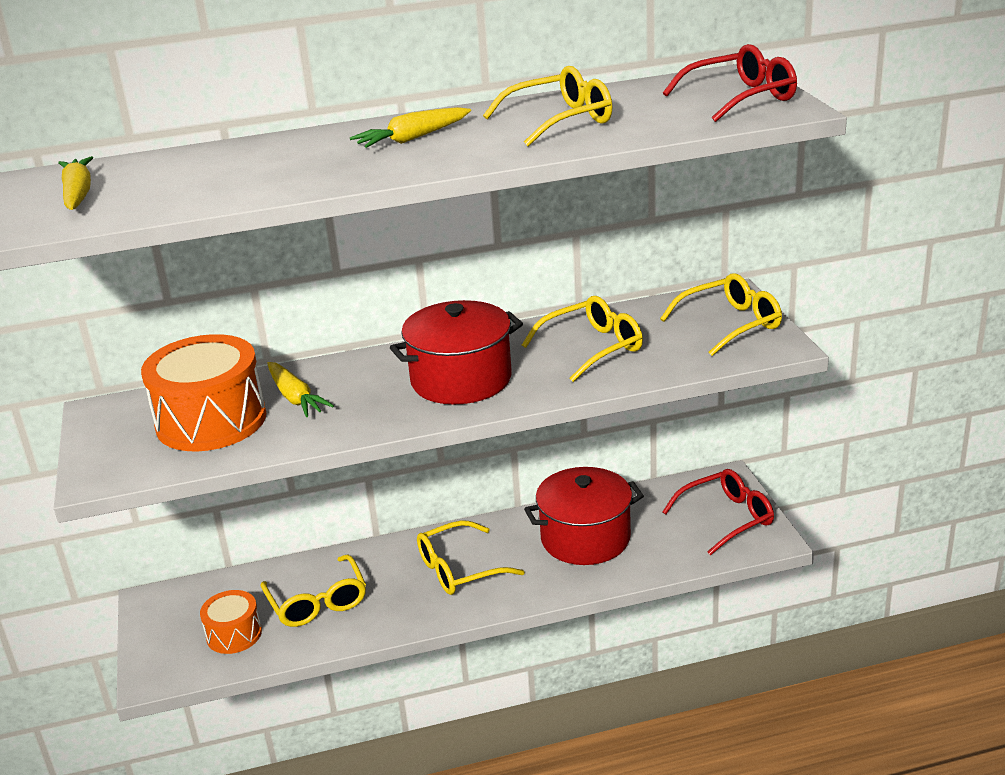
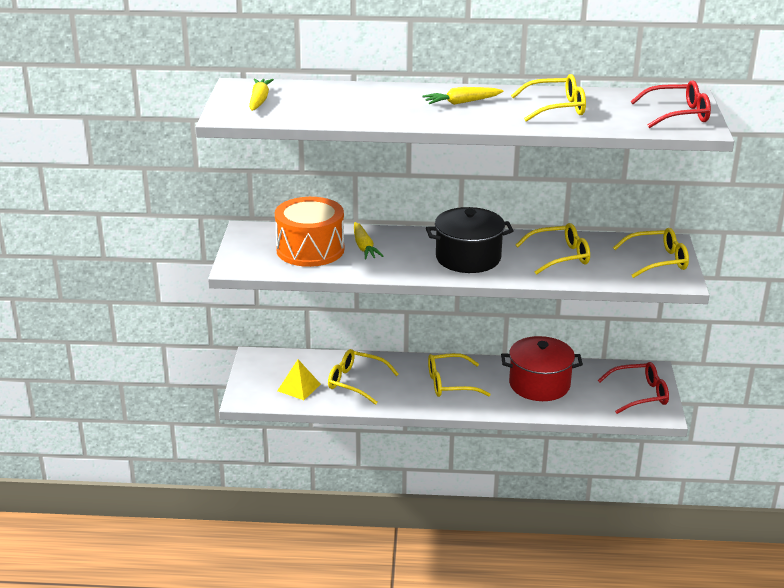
camera: 15 degrees right, 0 degrees up
orange drum [200,590,262,654] -> yellow pyramid [277,360,321,400]
yellow glasses [260,555,366,627] -> yellow glasses turned 120 degrees clockwise [328,349,398,405]
red pot [390,300,523,404] -> black pot [426,207,514,273]

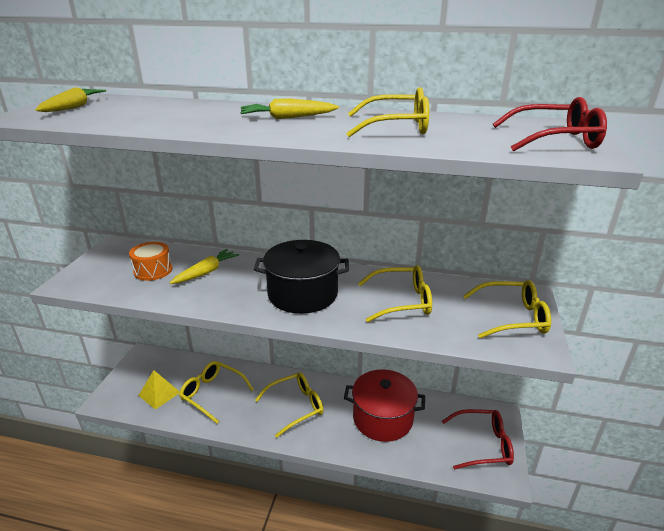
camera: 10 degrees right, 0 degrees up
orange drum [275,197,344,267] -> orange drum [129,242,172,281], size x0.54
yellow carrot [354,222,384,260] -> yellow carrot turned 135 degrees counterclockwise [170,249,239,284]
yellow glasses [428,353,491,397] -> yellow glasses turned 150 degrees clockwise [255,372,323,438]

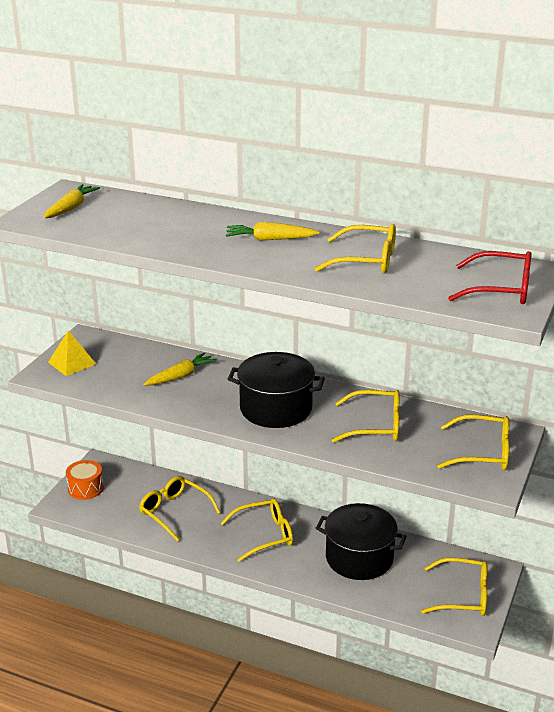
camera: 10 degrees right, 0 degrees up
orange drum [129,242,172,281] -> orange drum moved to [66,460,104,500]
yellow pyramid [138,370,180,410] -> yellow pyramid moved to [48,330,96,376]
red pot [344,369,425,442] -> black pot [316,503,407,580]
red glasses [442,409,514,470] -> yellow glasses [421,558,487,616]

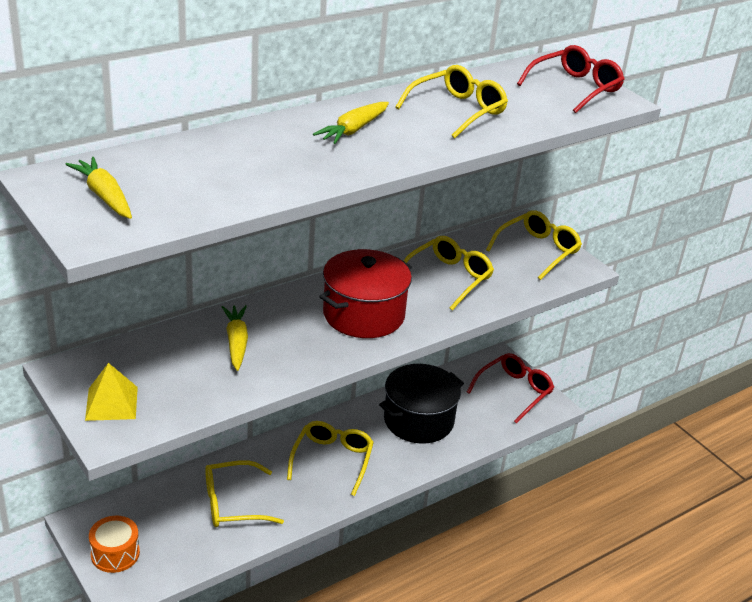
camera: 60 degrees left, 5 degrees up
black pot [228,352,325,428] -> red pot [319,249,412,338]
yellow glasses [421,558,487,616] -> red glasses [467,353,554,424]

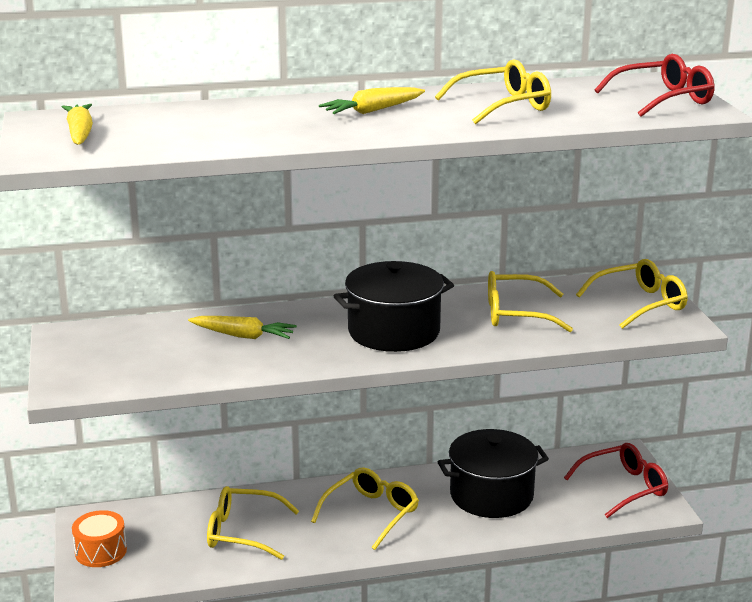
camera: 25 degrees right, 10 degrees down
yellow pyramid [85,363,138,421] -> none
yellow carrot [222,305,248,371] -> yellow carrot turned 90 degrees clockwise [188,316,297,339]
red pot [319,249,412,338] -> black pot [334,261,454,352]
yellow glasses [404,236,494,310] -> yellow glasses turned 150 degrees counterclockwise [488,271,573,332]

